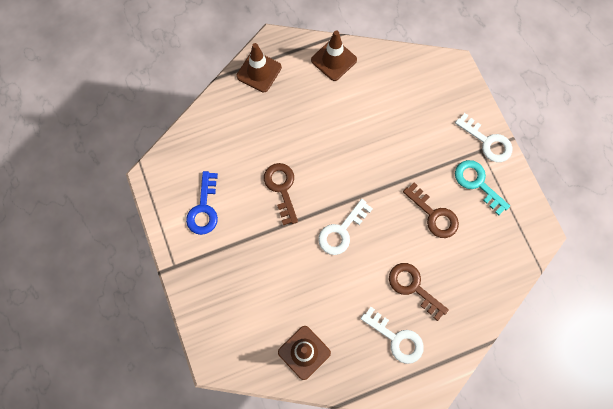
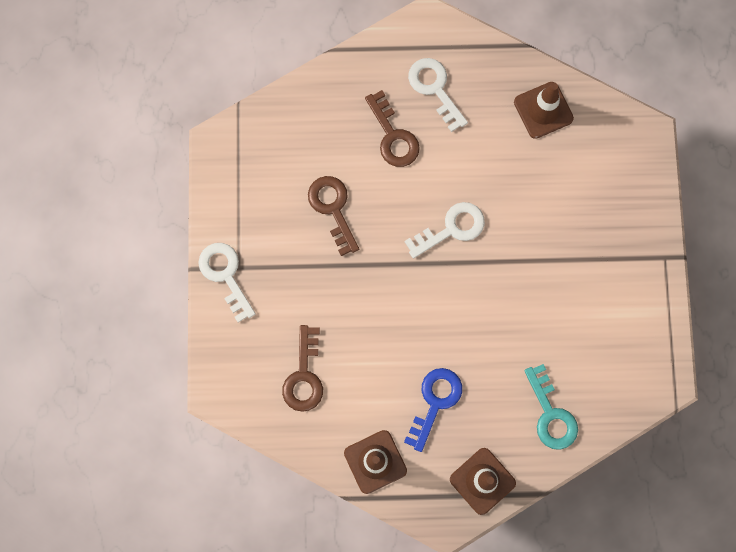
camera: 160 degrees left, 5 degrees up
blue key [186,171,218,235] -> blue key moved to [404,368,462,452]
brown key [264,163,298,225] -> brown key moved to [282,325,323,412]
turquoise key [455,160,510,215] -> turquoise key moved to [524,364,578,450]

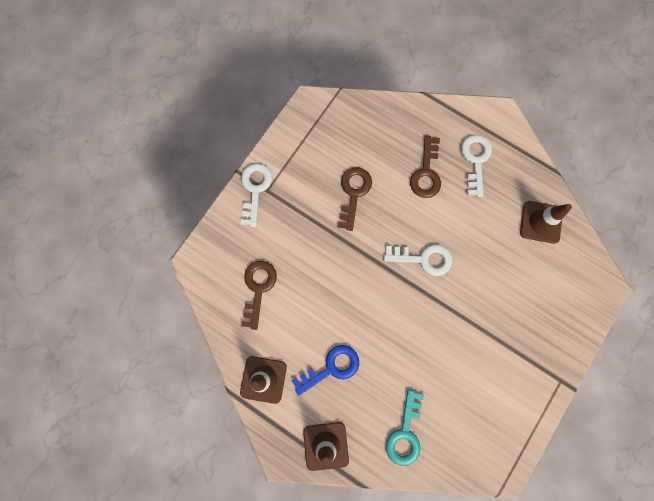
camera: 35 degrees right, 0 degrees up
brown key [282,325,323,412] -> brown key turned 150 degrees clockwise [241,261,277,330]

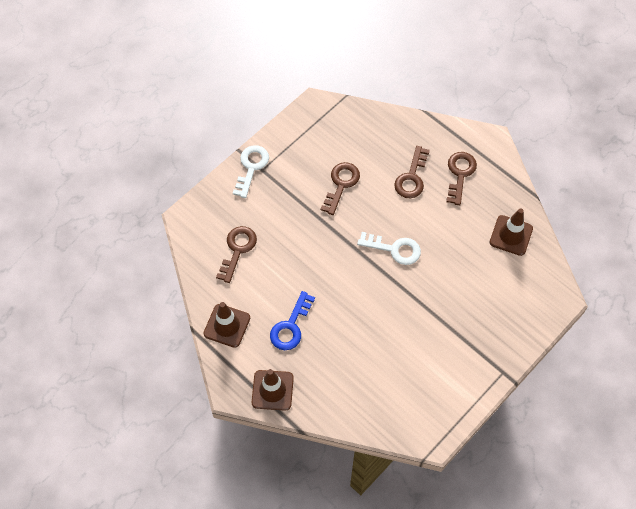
camera: 10 degrees right, 15 degrees down
blue key [291,345,359,396] -> blue key turned 135 degrees clockwise [270,291,315,350]
turquoise key [386,390,424,466] -> none
white key [461,135,492,197] -> brown key [446,152,477,205]

